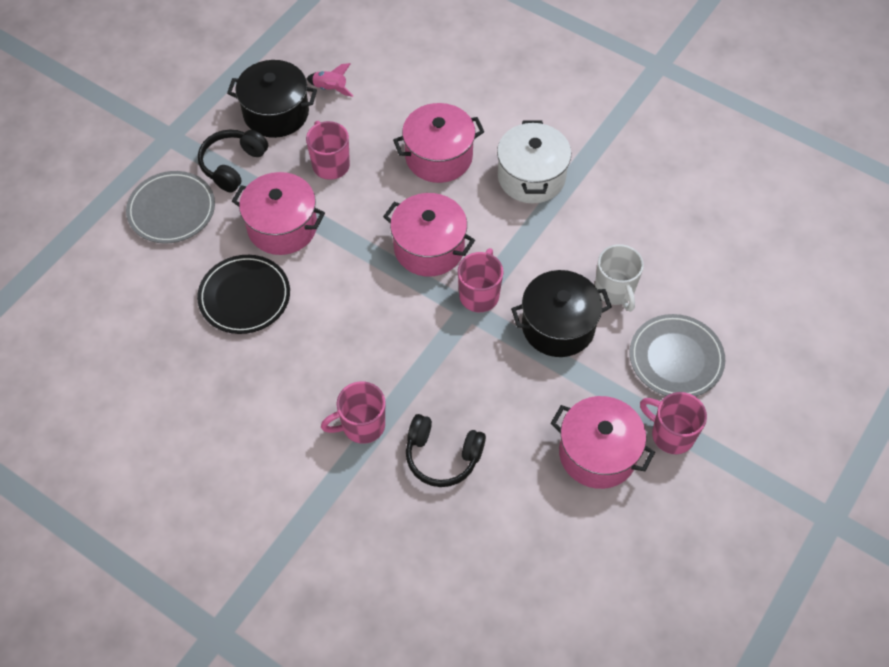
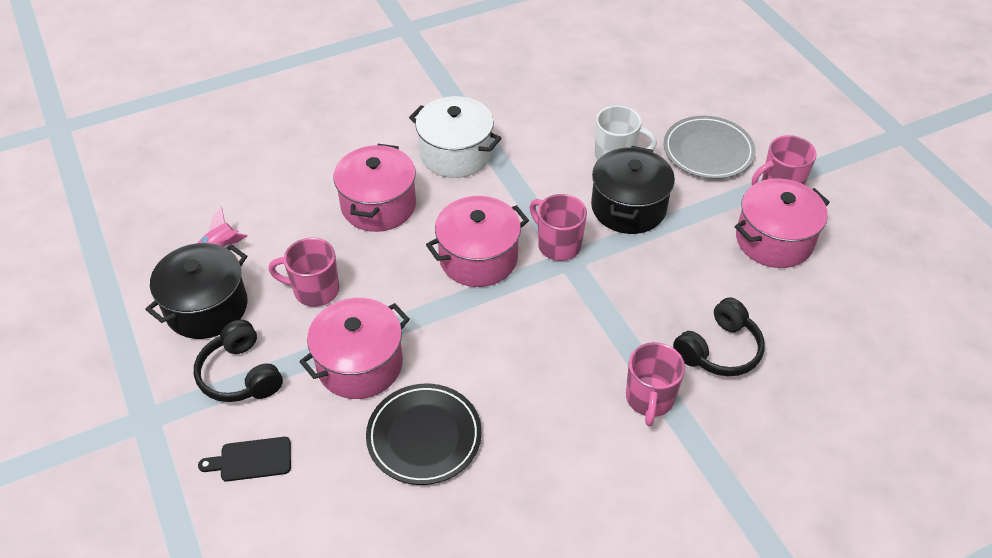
camera: 60 degrees left, 10 degrees down
grey plate [126,171,215,244] -> black cutting board [198,437,291,481]

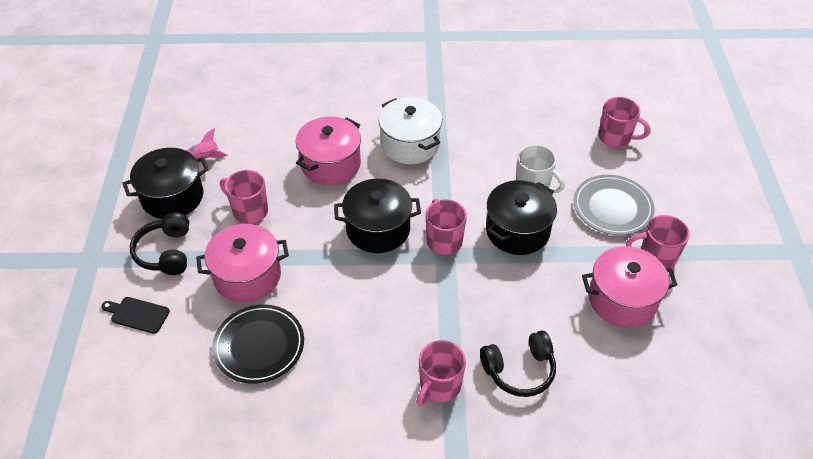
camera: 25 degrees right, 0 degrees up
pink pot [426,196,529,287] -> black pot [334,179,421,253]
none -> pink mug [598,97,651,147]

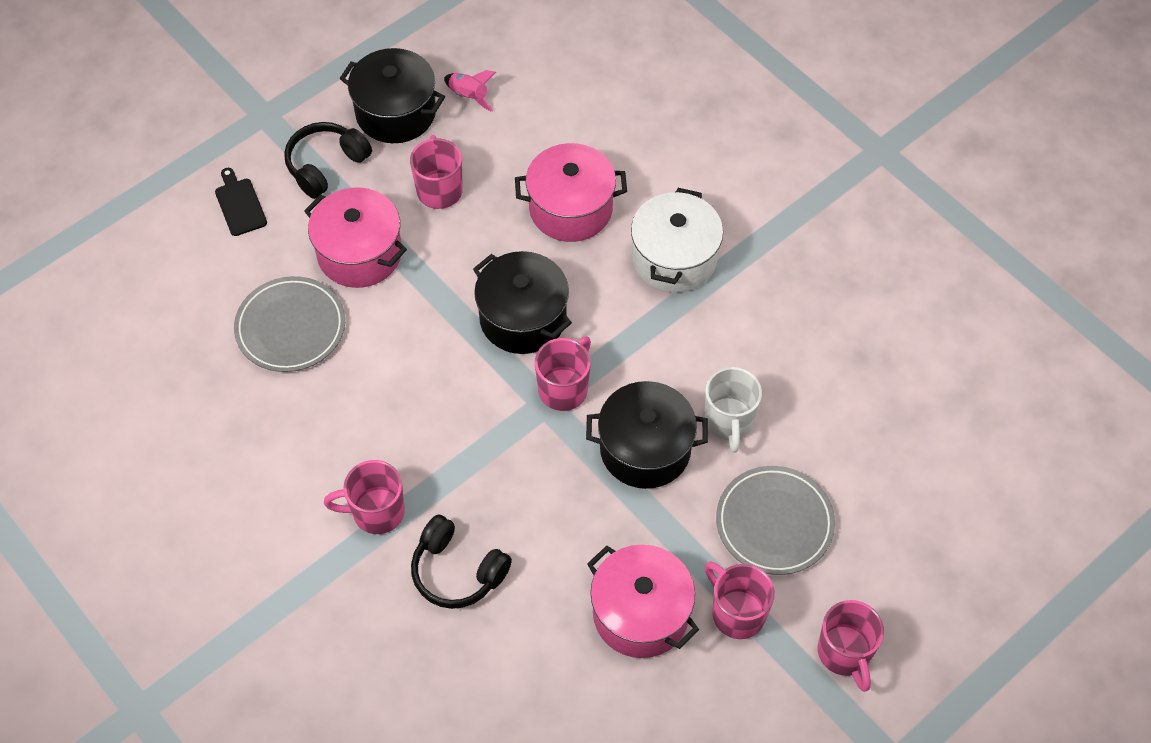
camera: 50 degrees right, 10 degrees up
black plate [212,304,304,384] -> grey plate [234,276,345,372]
pink mug [598,97,651,147] -> pink mug moved to [818,600,884,692]

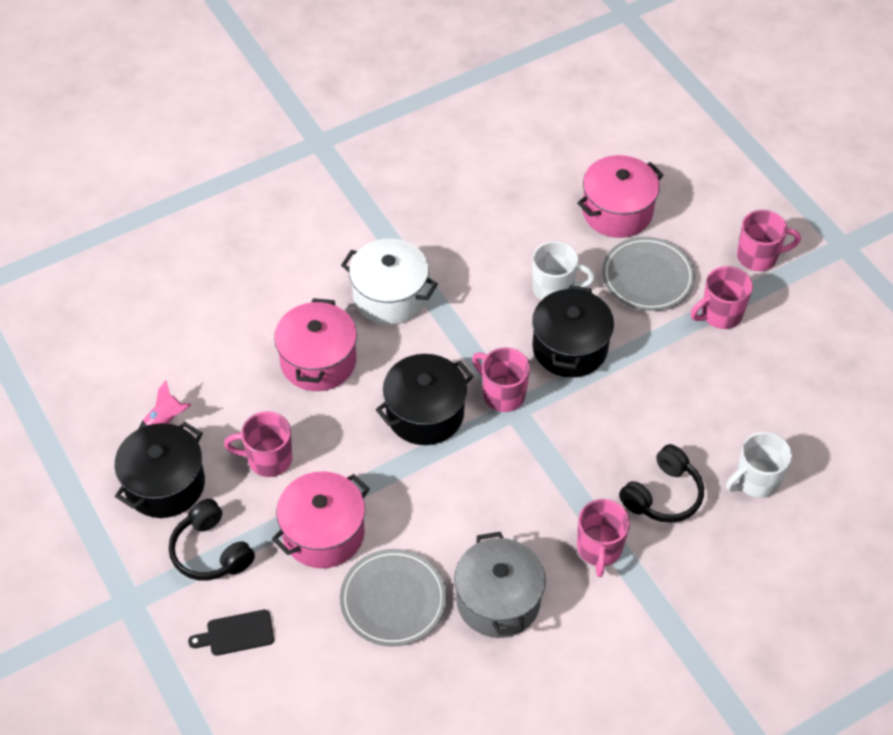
camera: 80 degrees left, 5 degrees down
pink pot [587,544,699,658] -> pink pot moved to [577,155,663,238]
none -> grey pot [454,532,546,638]
none -> white mug [726,432,792,498]

